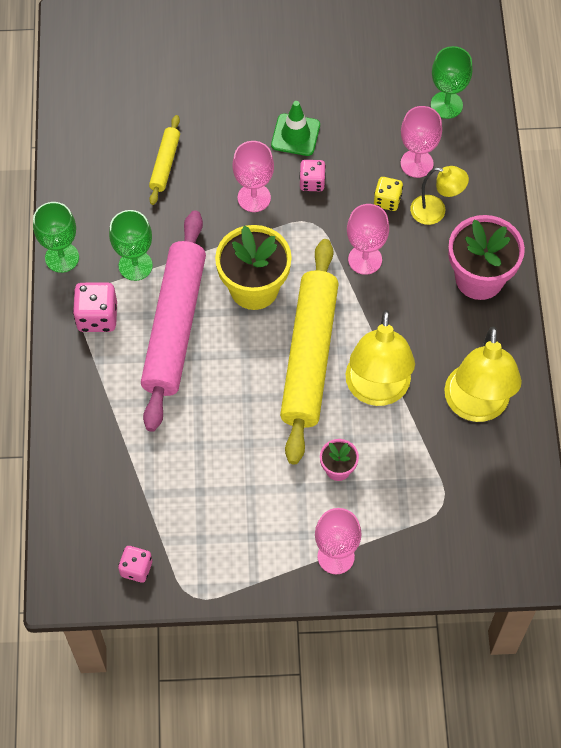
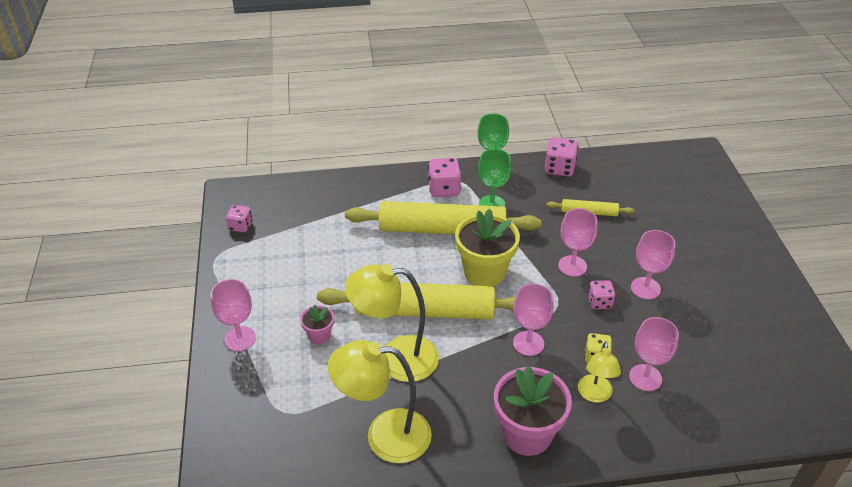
camera: 85 degrees right, 20 degrees down
pink rolling pin [141,210,206,432] -> yellow rolling pin [345,201,541,234]
green traffic cone [271,101,320,156] -> pink goblet [631,230,676,299]
green goblet [431,46,473,119] -> none
none -> pink dice [545,137,579,177]

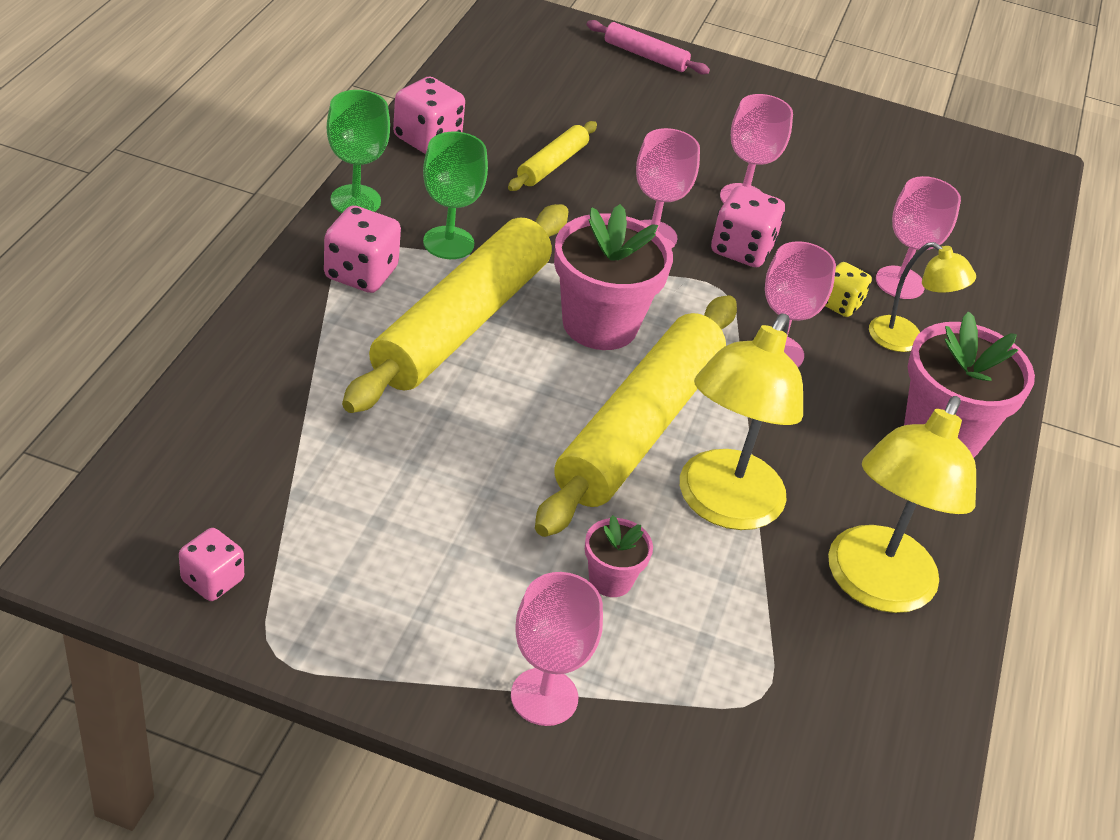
camera: 70 degrees left, 0 degrees up
yellow flower pot [455,209,520,286] -> pink flower pot [554,204,673,350]
pink dice [588,280,615,309] -> pink dice [711,186,785,267], size x1.54
none -> pink rolling pin [587,20,710,74]

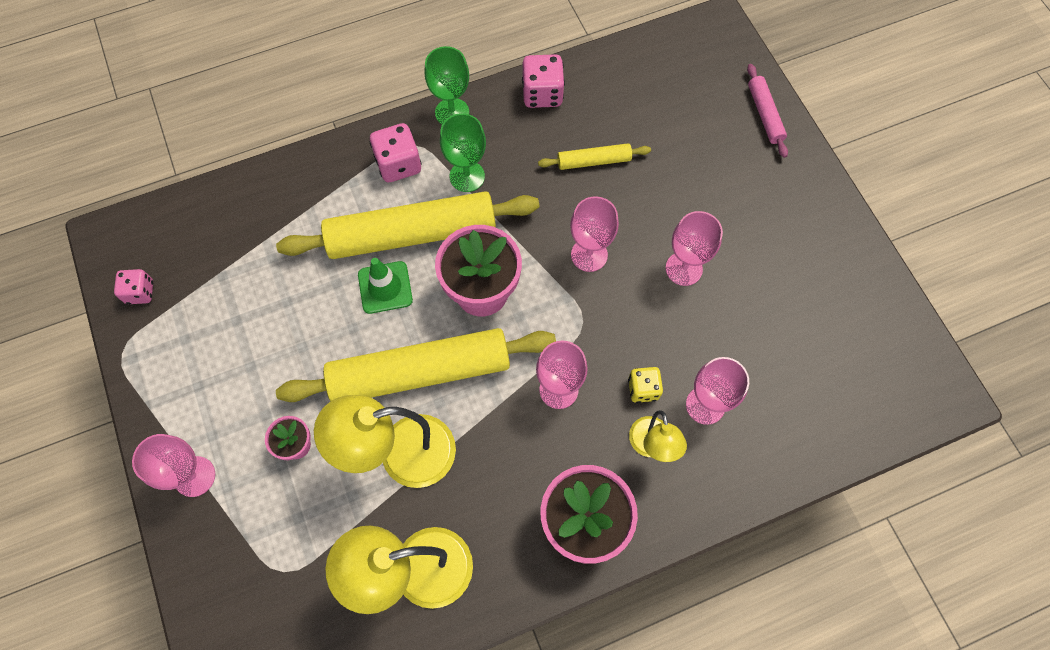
camera: 55 degrees right, 25 degrees up
pink dice [711,186,785,267] -> none
none -> green traffic cone [358,258,413,314]

